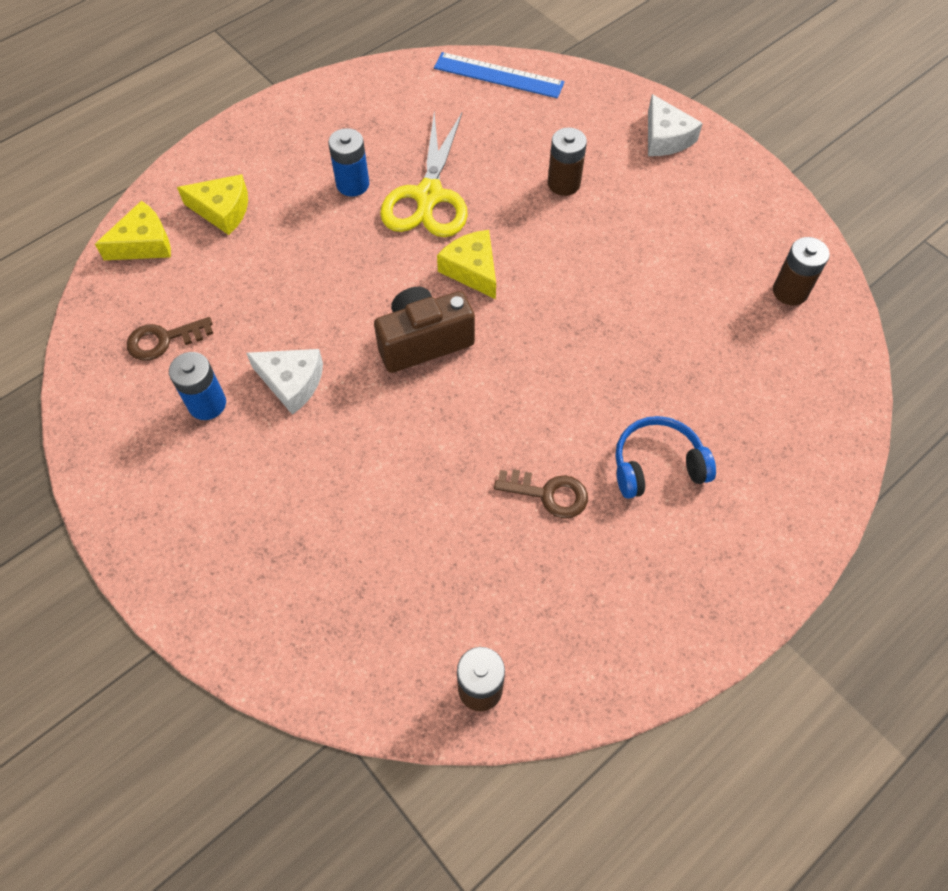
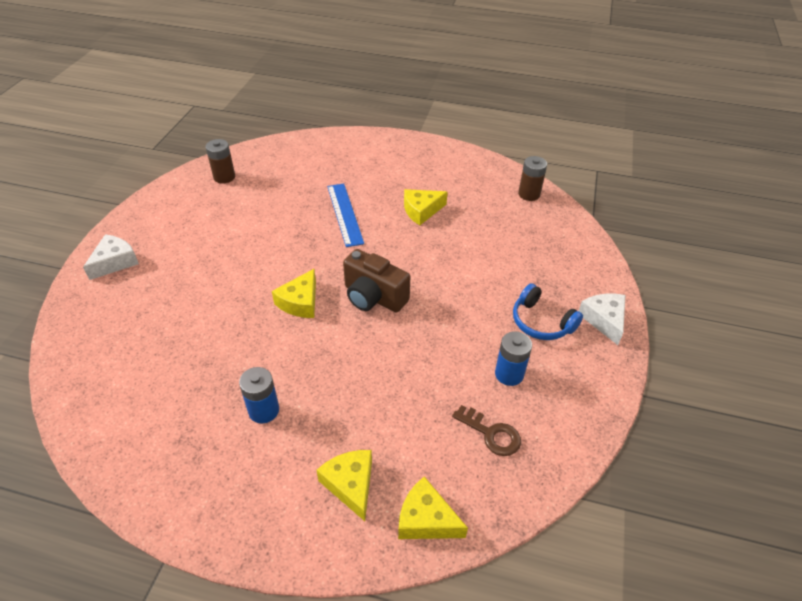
camera: 125 degrees left, 15 degrees down
white cheese [246,349,323,415] -> white cheese moved to [579,294,625,345]
yellow scissors [380,112,468,237] -> none
blue ruler [434,52,565,98] -> blue ruler moved to [327,184,364,247]
brown key [494,469,588,519] -> yellow cheese [404,189,448,225]
brown battery [548,127,587,196] -> none
blue headphones [615,416,716,499] -> blue headphones moved to [513,283,583,340]

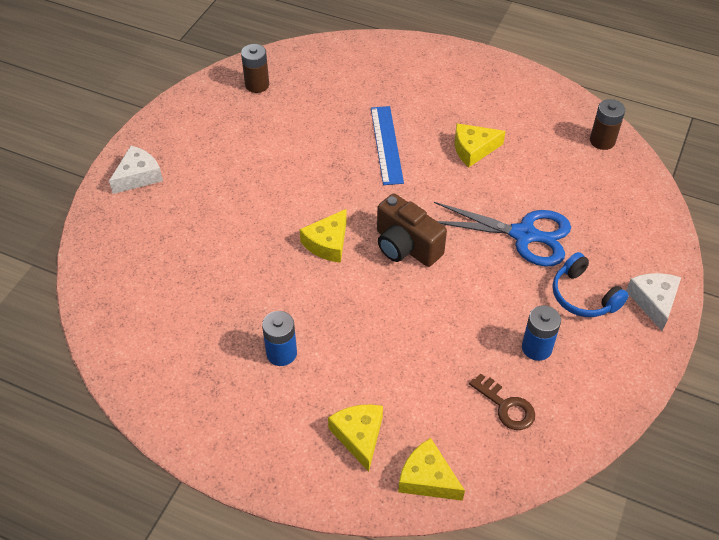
camera: 10 degrees right, 5 degrees up
none -> blue scissors [434,202,571,267]

